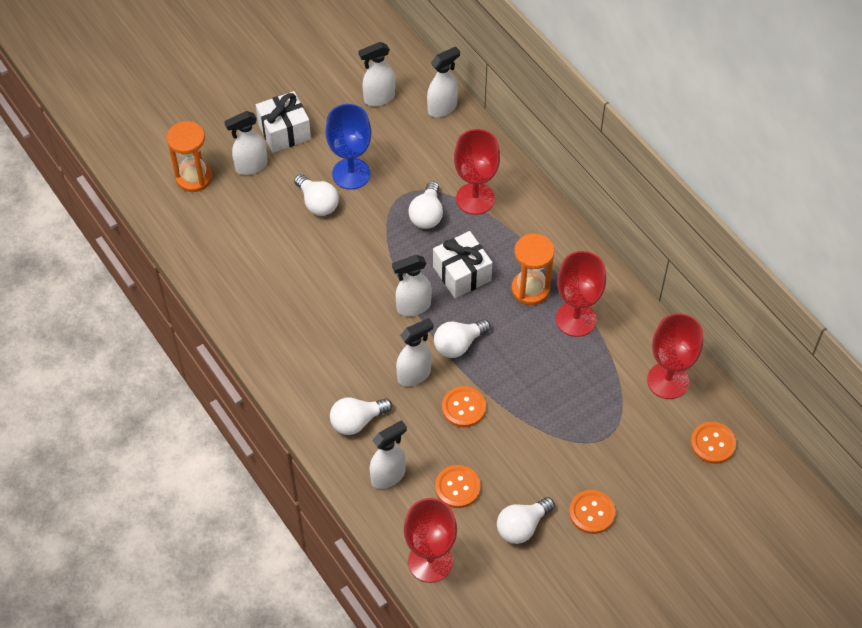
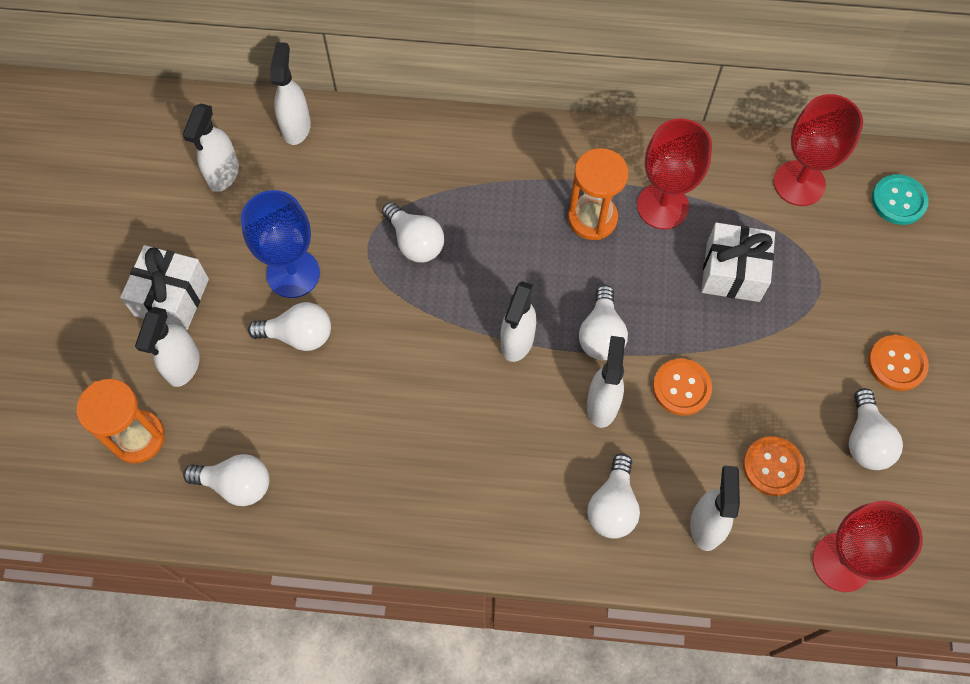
camera: 50 degrees left, 10 degrees up
white gift [433,231,493,298] -> white gift moved to [701,222,775,302]
red goblet [454,129,500,215] -> none
orange button [690,422,736,464] -> turquoise button [872,174,929,225]
none -> white light bulb [183,454,269,506]

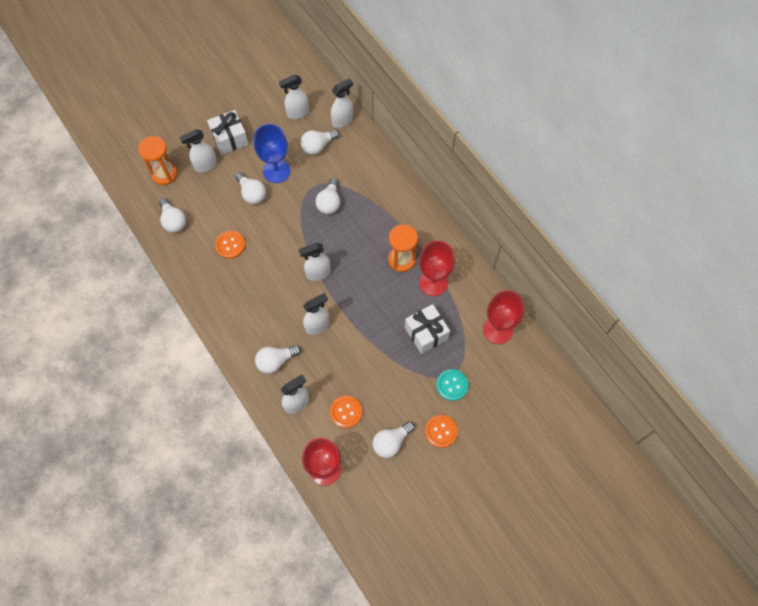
camera: 50 degrees right, 0 degrees up
white light bulb [579,285,628,360] -> white light bulb moved to [301,130,339,155]
orange button [653,359,712,416] -> orange button moved to [215,231,245,259]
turquoise button [872,174,929,225] -> turquoise button moved to [436,369,468,401]

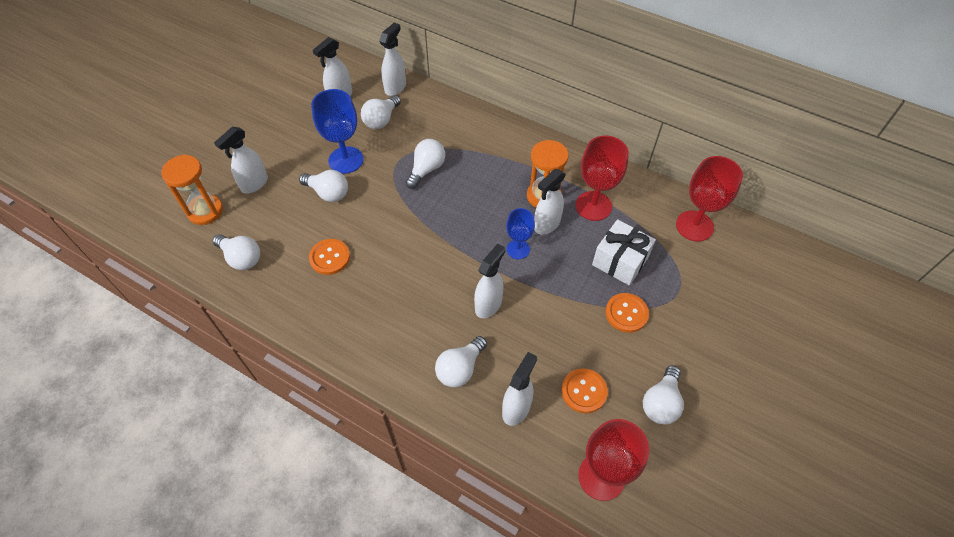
camera: 25 degrees left, 10 degrees down
white gift [207,110,249,155] -> none
white spray bottle [299,243,331,281] -> white spray bottle moved to [534,169,566,234]
white light bulb [315,178,340,214] -> white light bulb turned 135 degrees counterclockwise [406,139,445,189]
orange button [425,415,458,448] -> orange button moved to [605,293,649,333]
turquoise button [436,369,468,401] -> none
none -> blue goblet [506,208,535,259]

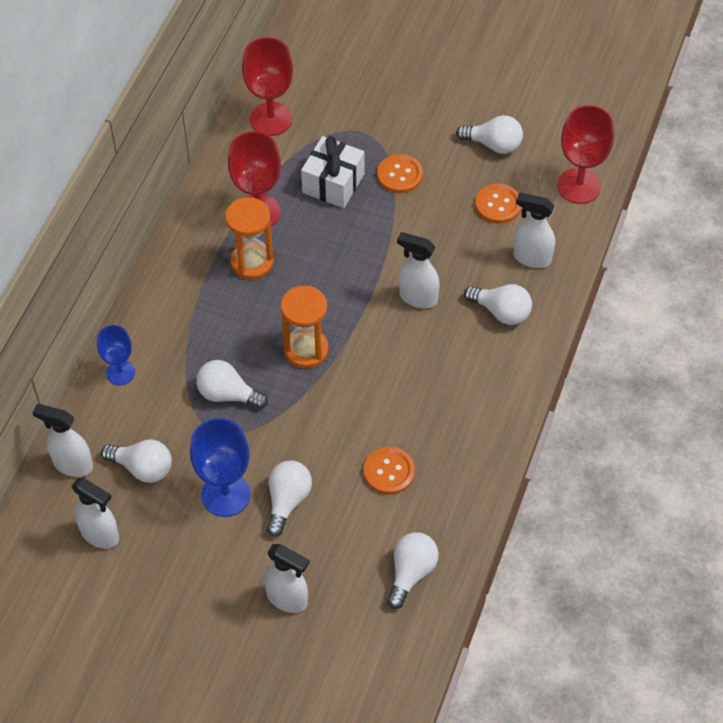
camera: 100 degrees left, 0 degrees up
orange hourglass [161,155,223,225] -> orange hourglass moved to [281,286,329,368]
blue goblet [506,208,535,259] -> blue goblet moved to [97,325,135,385]
white spray bottle [534,169,566,234] -> none

